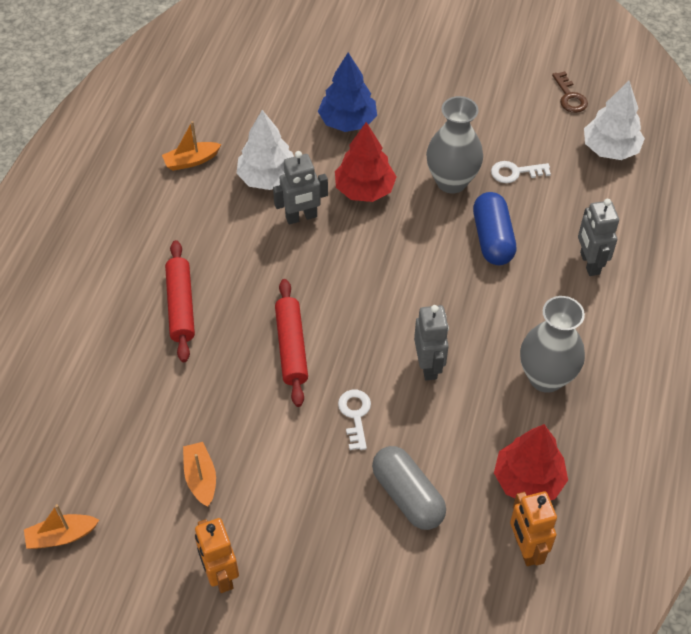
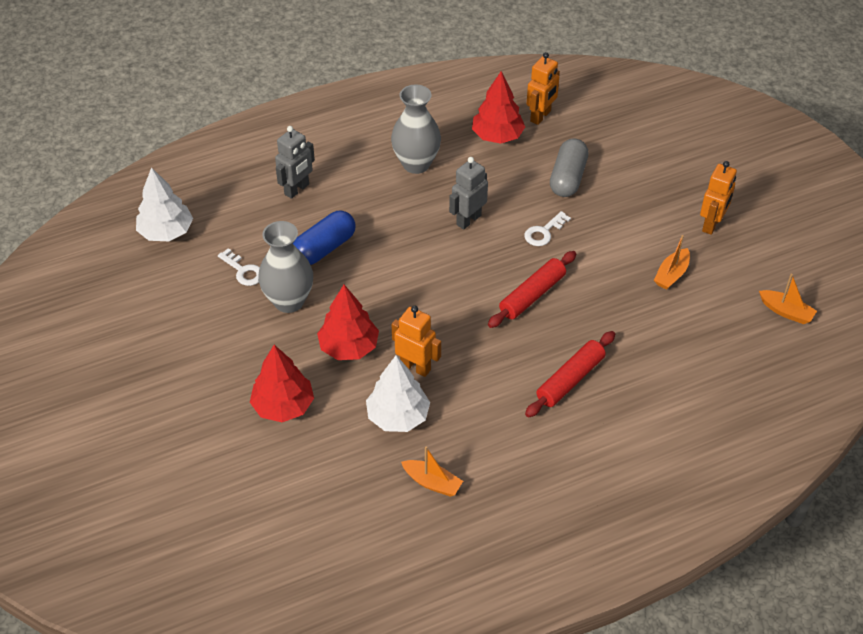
camera: 130 degrees left, 5 degrees down
grey robot [273,151,328,224] -> orange robot [391,306,441,377]
blue tree [318,53,377,132] -> red tree [250,345,314,422]
brown key [552,71,588,113] -> none

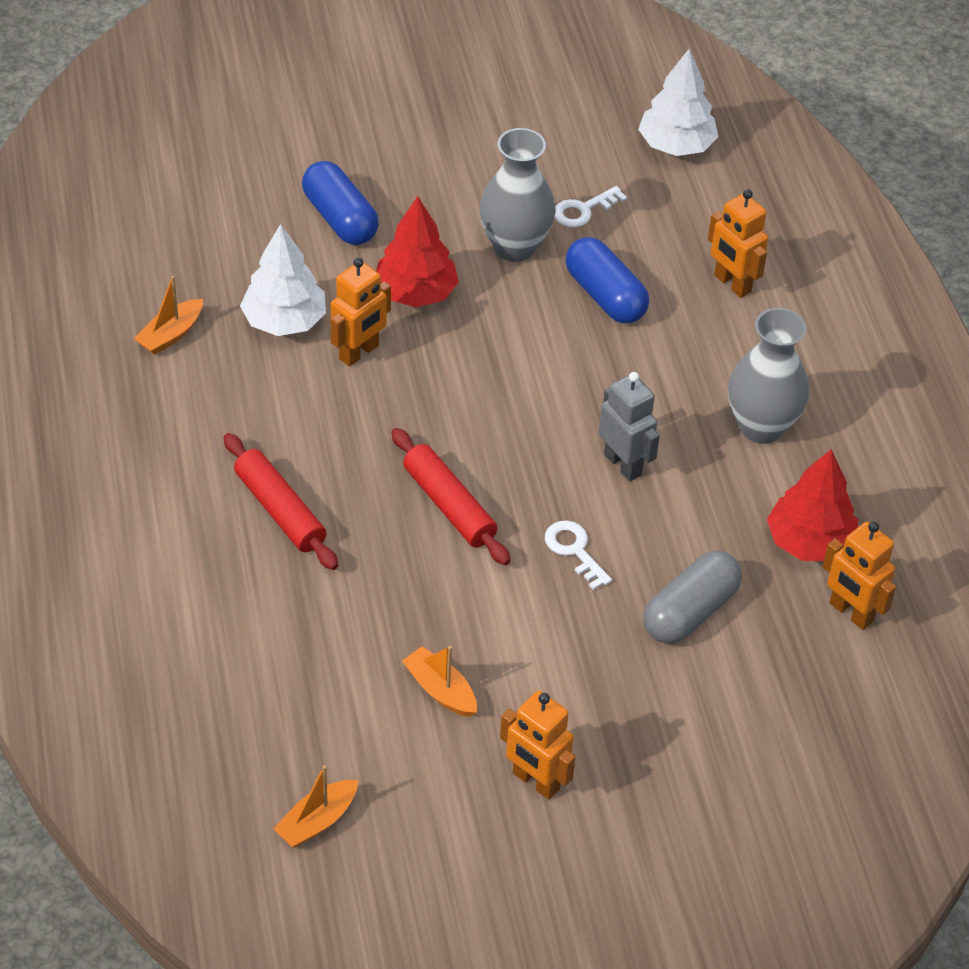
camera: 100 degrees right, 0 degrees up
red tree [250,345,314,422] -> blue capsule [302,161,379,245]
grey robot [275,126,315,199] -> orange robot [708,189,768,298]
grey capsule [550,138,588,197] -> grey capsule turned 75 degrees counterclockwise [643,551,742,644]

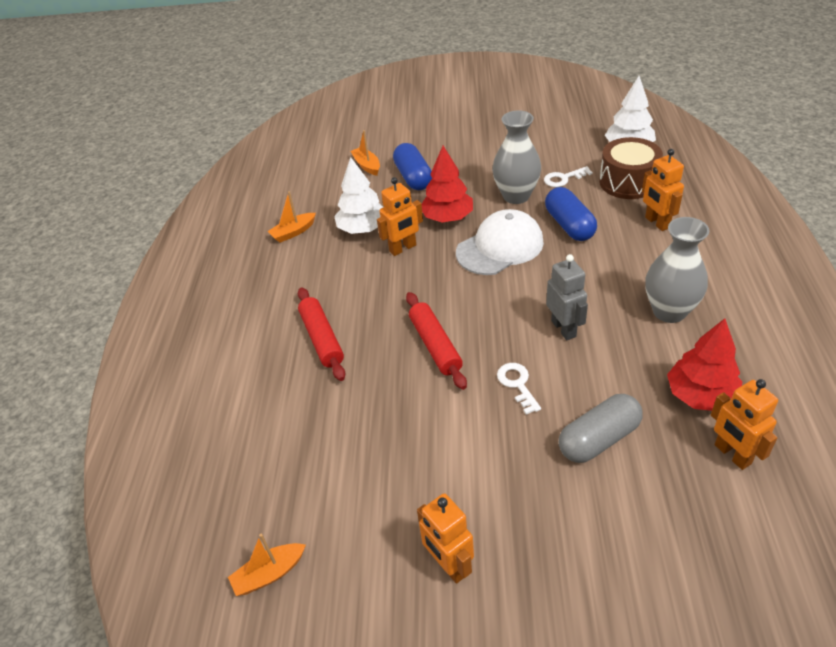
camera: 20 degrees right, 5 degrees down
orange boat [402,646,477,717] -> orange boat moved to [351,130,380,176]
none -> white cap [456,209,544,275]
none -> brown drum [599,137,663,199]

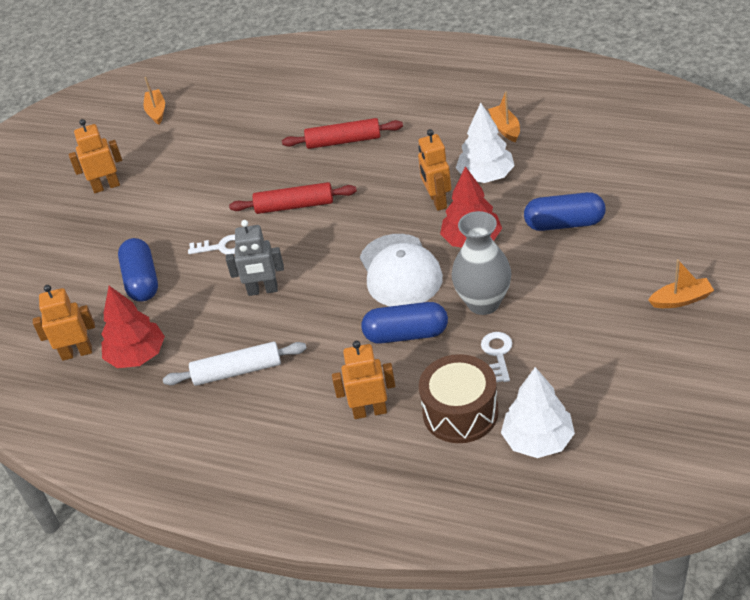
camera: 110 degrees right, 0 degrees up
orange boat [351,130,380,176] -> orange boat moved to [648,259,714,308]
grey capsule [559,394,643,463] -> blue capsule [118,238,158,302]
grey vase [646,217,709,323] -> white rolling pin [163,341,307,386]

